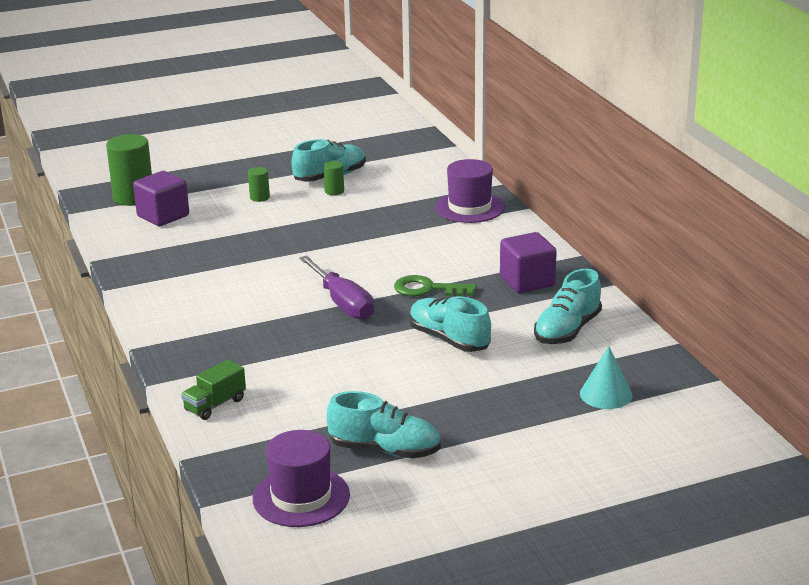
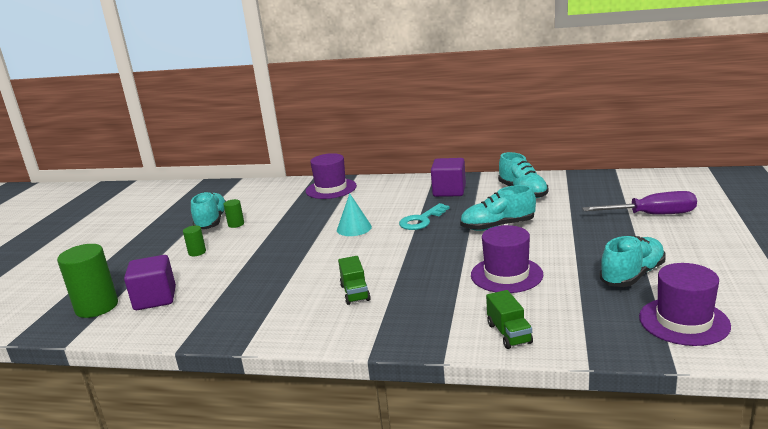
camera: 55 degrees left, 5 degrees down
purple screwdriver [299,255,374,320] -> purple screwdriver moved to [582,191,697,215]
green key [394,275,477,296] -> turquoise key [399,203,450,230]
turquoise cone [580,346,633,409] -> turquoise cone moved to [337,193,372,236]
none -> green truck [338,256,371,305]
none -> purple hat [471,225,544,293]

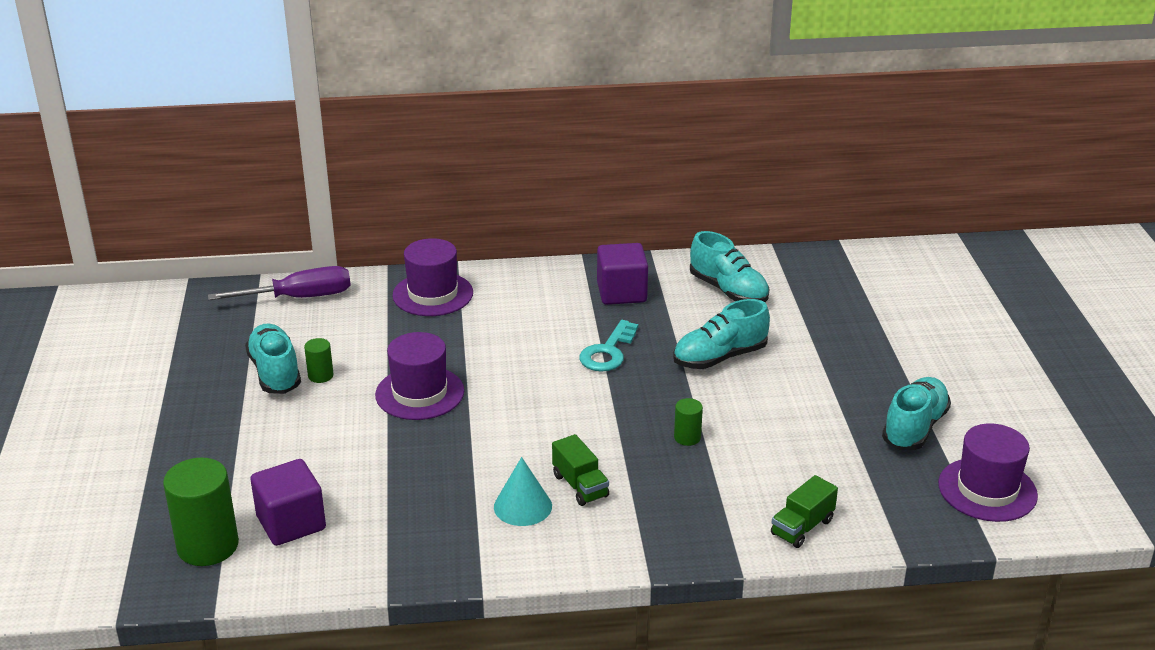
camera: 20 degrees left, 10 degrees up
green cylinder [183,225,206,256] -> green cylinder moved to [674,398,703,446]
turquoise cone [337,193,372,236] -> turquoise cone moved to [494,457,552,526]
purple hat [471,225,544,293] -> purple hat moved to [375,332,464,420]
green truck [486,290,533,349] -> green truck turned 75 degrees clockwise [771,475,838,548]
purple screwdriver [582,191,697,215] -> purple screwdriver moved to [208,266,351,300]

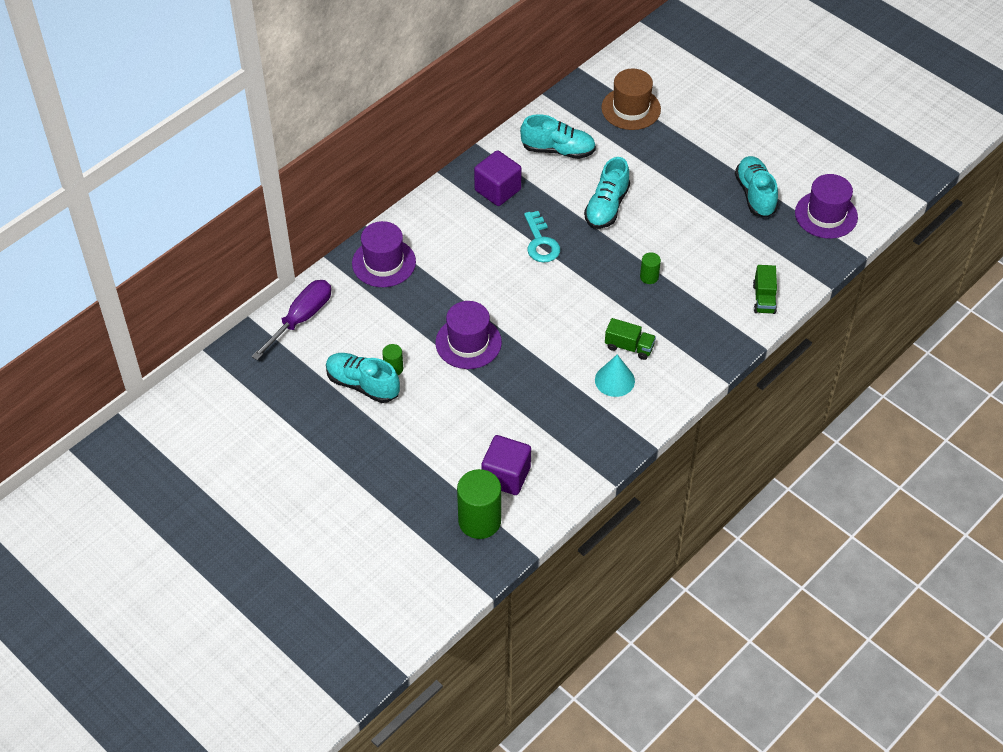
camera: 40 degrees left, 20 degrees up
none -> brown hat [601,69,661,130]

